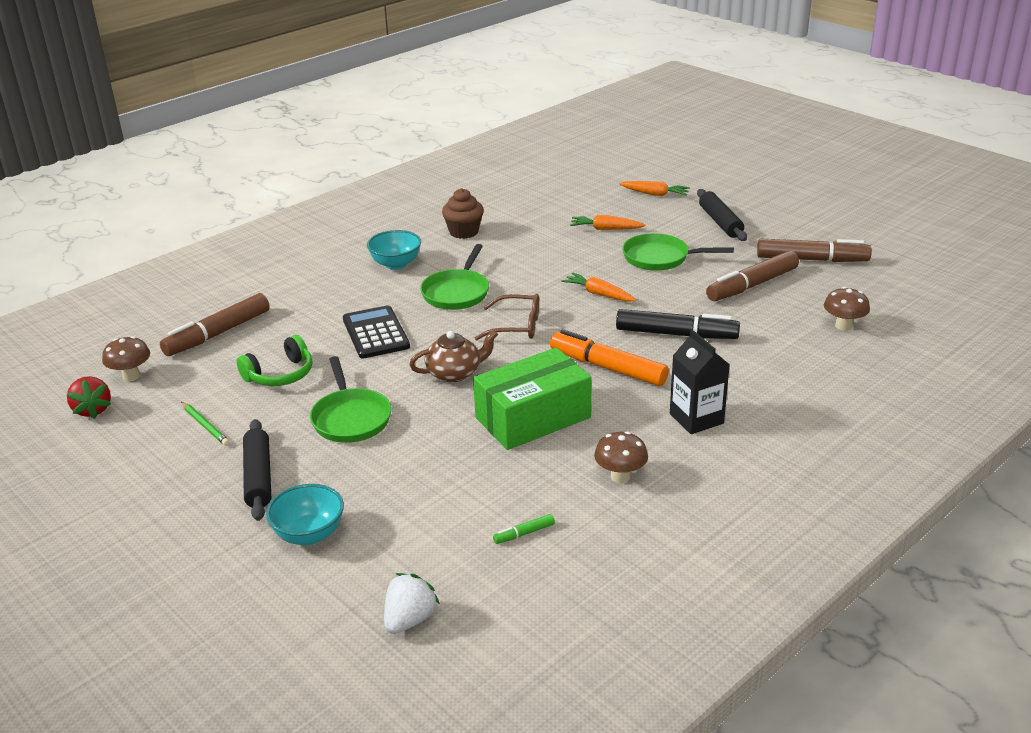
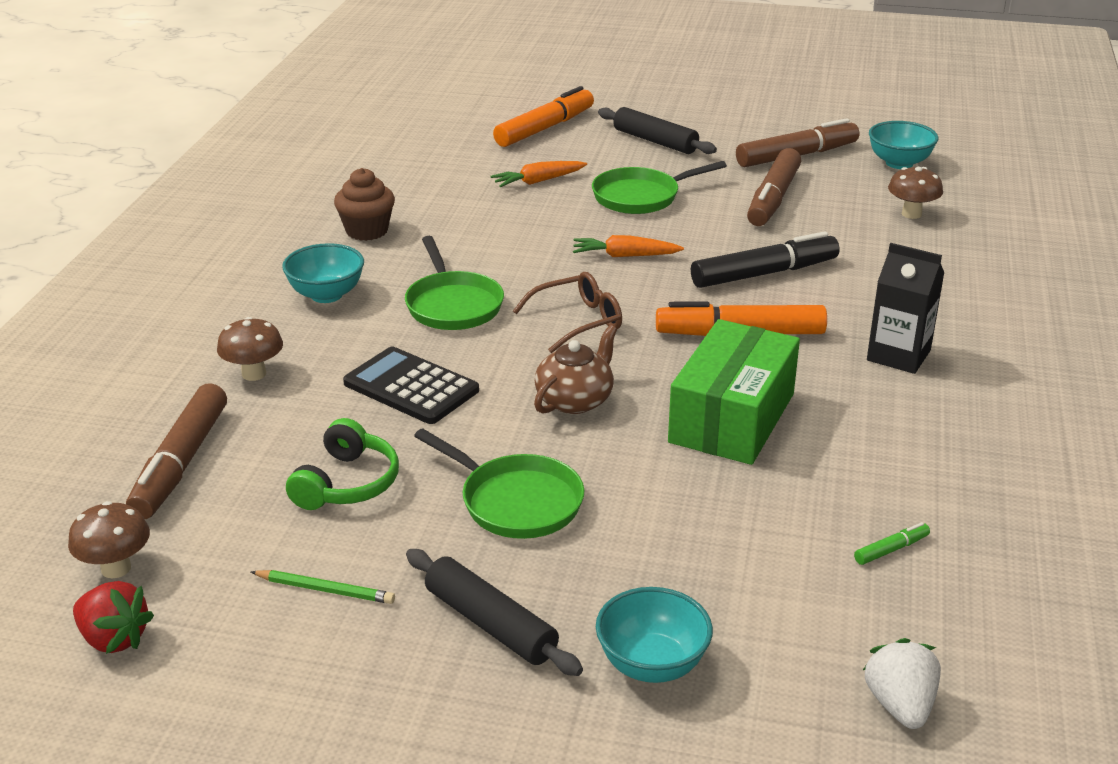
camera: 35 degrees left, 0 degrees up
green marker [493,514,555,544] -> green marker turned 150 degrees counterclockwise [854,522,930,565]
brown mushroom [594,431,648,483] -> brown mushroom moved to [217,317,283,381]
orange carrot [619,181,690,196] -> orange marker [493,86,594,147]
none -> turquoise bowl [869,121,939,169]

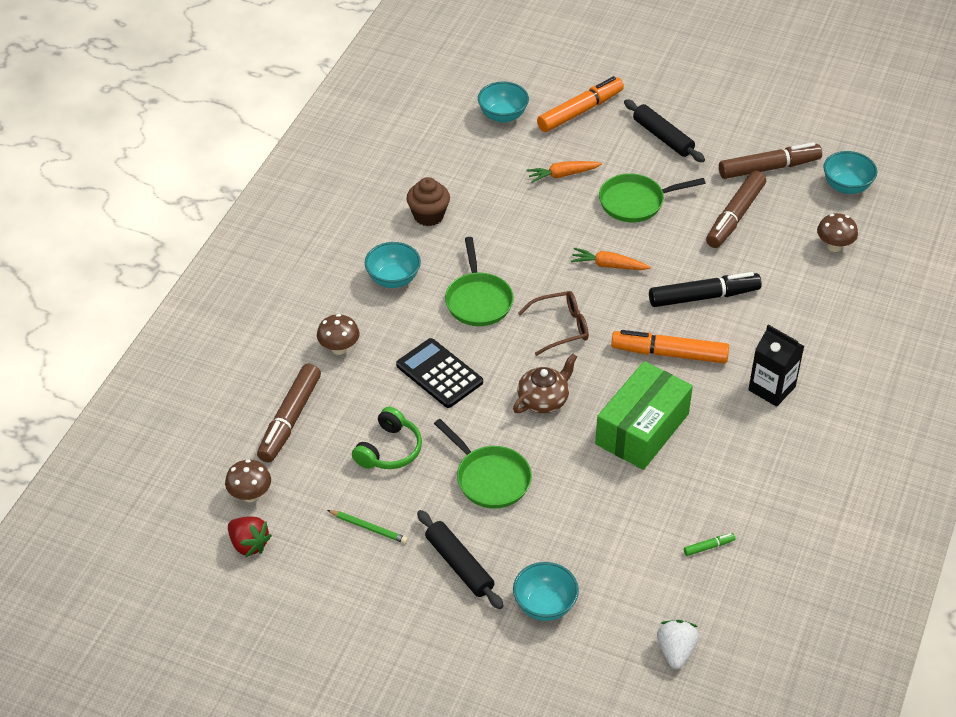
camera: 10 degrees right, 15 degrees up
none -> turquoise bowl [478,82,529,123]

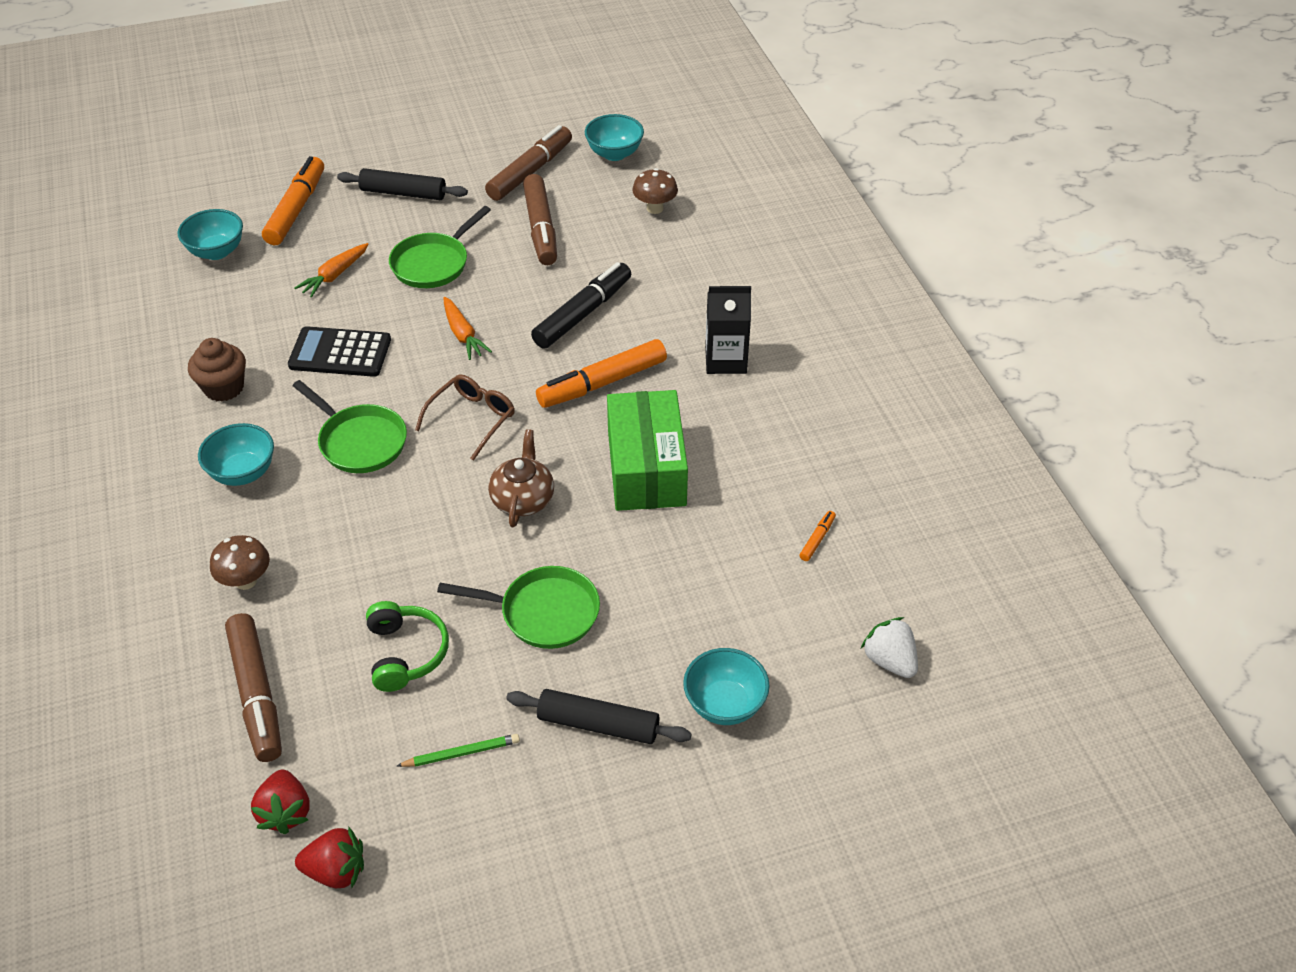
camera: 40 degrees left, 0 degrees up
brown mushroom [225,459,271,502] -> red strawberry [251,770,310,834]
black calculator [396,338,483,408] -> black calculator moved to [288,326,391,377]
orange carrot [571,248,651,270] -> orange carrot turned 90 degrees counterclockwise [443,297,492,360]
green marker [684,533,736,556] -> orange marker [799,511,836,561]

